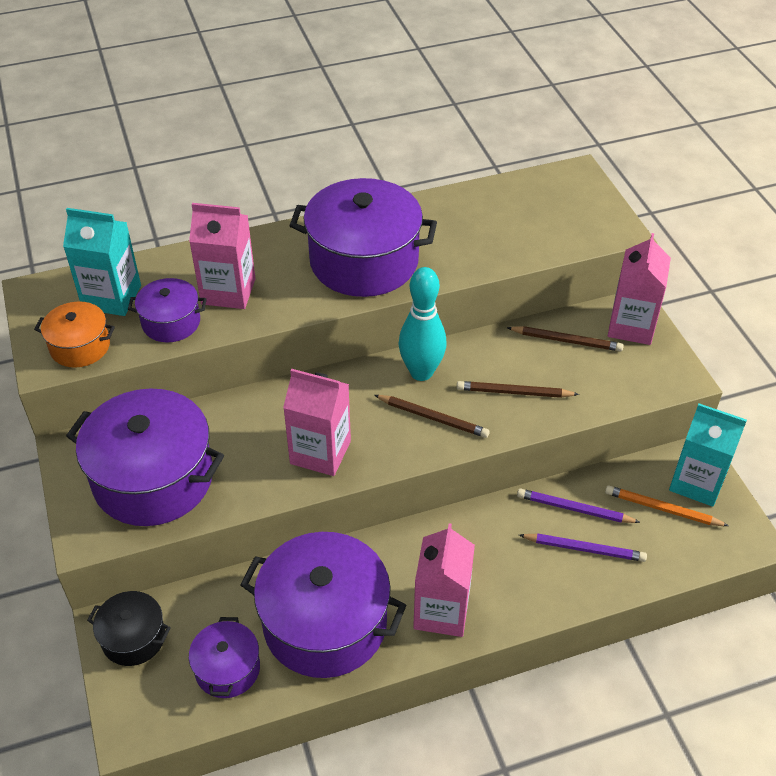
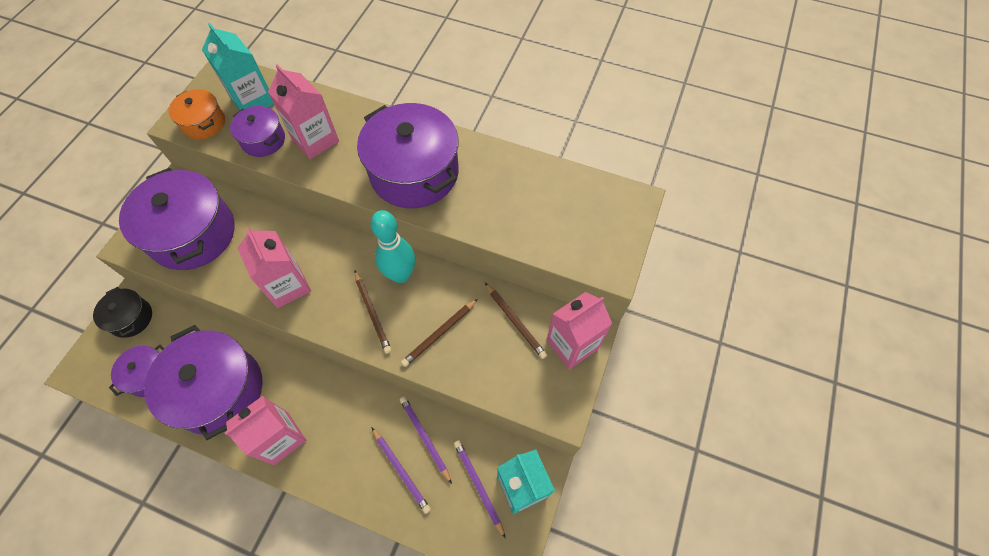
camera: 40 degrees right, 15 degrees up
brown pencil [457,381,579,398] -> brown pencil turned 90 degrees counterclockwise [401,299,478,367]
orange pencil [605,485,729,526] -> purple pencil [454,440,506,539]

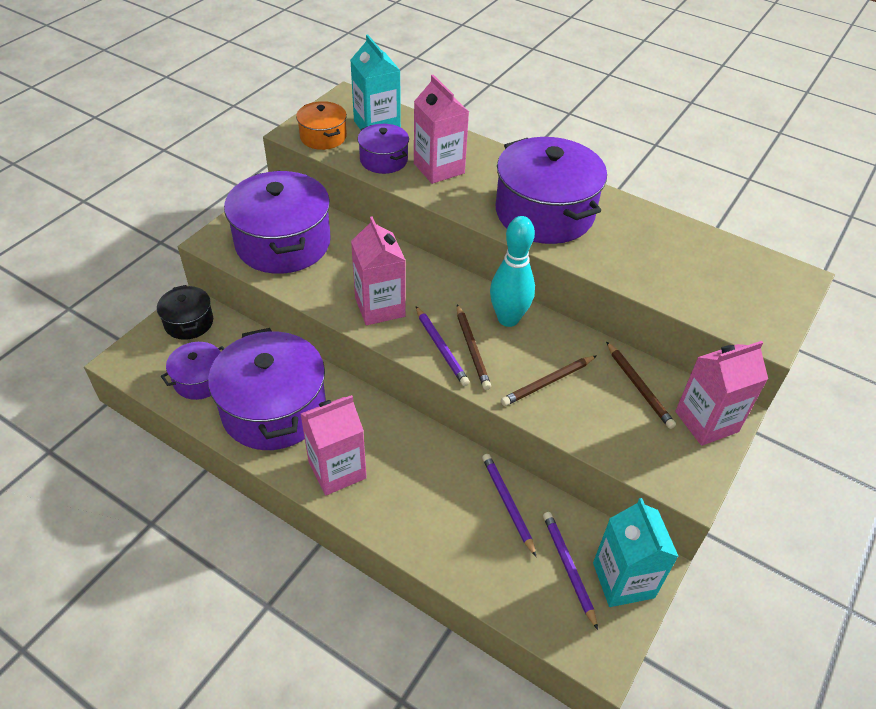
camera: 10 degrees right, 15 degrees down
purple pencil [371,427,431,514] -> purple pencil moved to [416,306,470,386]

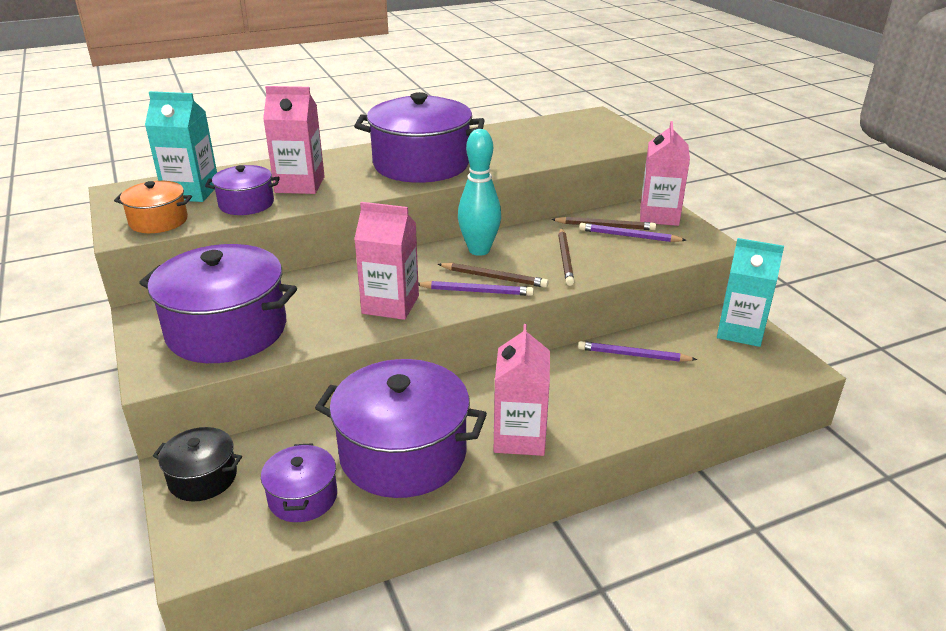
camera: 55 degrees left, 15 degrees down
purple pencil [543,512,598,630] -> purple pencil moved to [579,223,687,242]

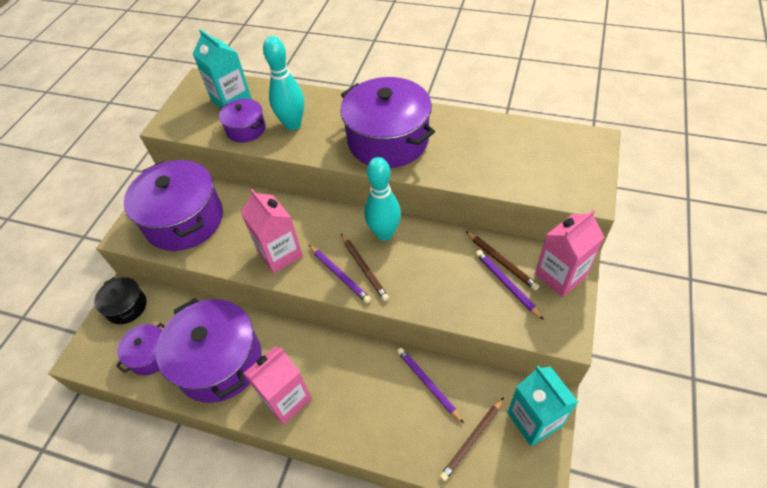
camera: 45 degrees right, 20 degrees up
orange pot [114,181,192,233] -> none
pink carton [263,86,325,194] -> turquoise bowling pin [263,36,304,130]
brown pencil [558,228,574,286] -> brown pencil moved to [439,397,504,481]

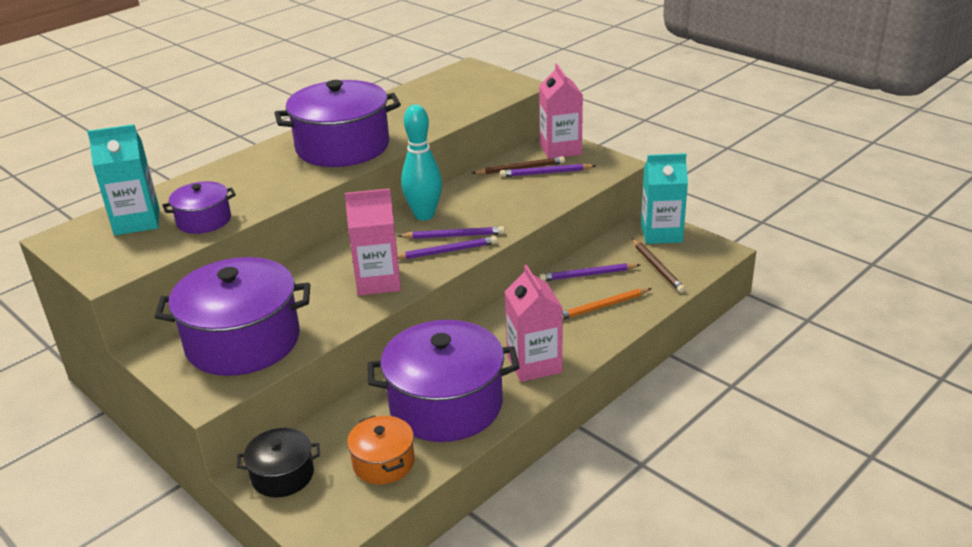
camera: 65 degrees left, 20 degrees down
purple pot [116,323,165,375] -> orange pot [347,415,415,484]
turquoise bowling pin [263,36,304,130] -> none
brown pencil [341,234,389,301] -> purple pencil [398,226,505,239]
none -> orange pencil [562,288,652,320]

